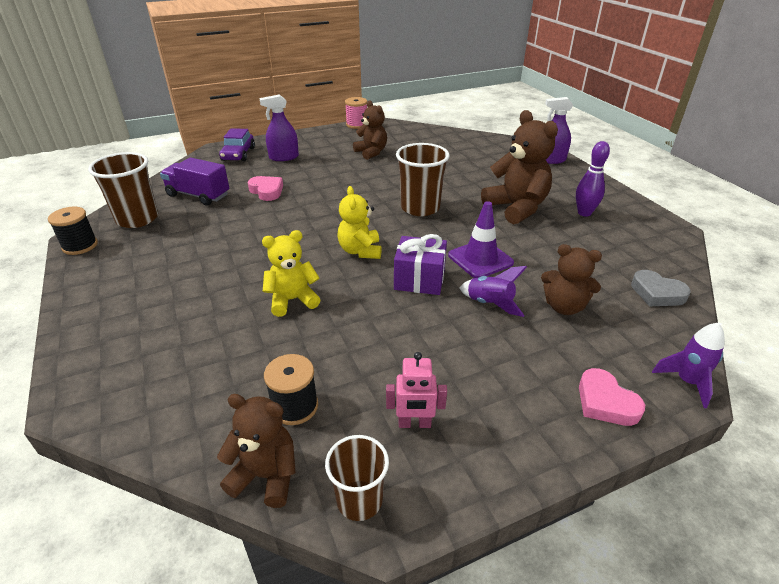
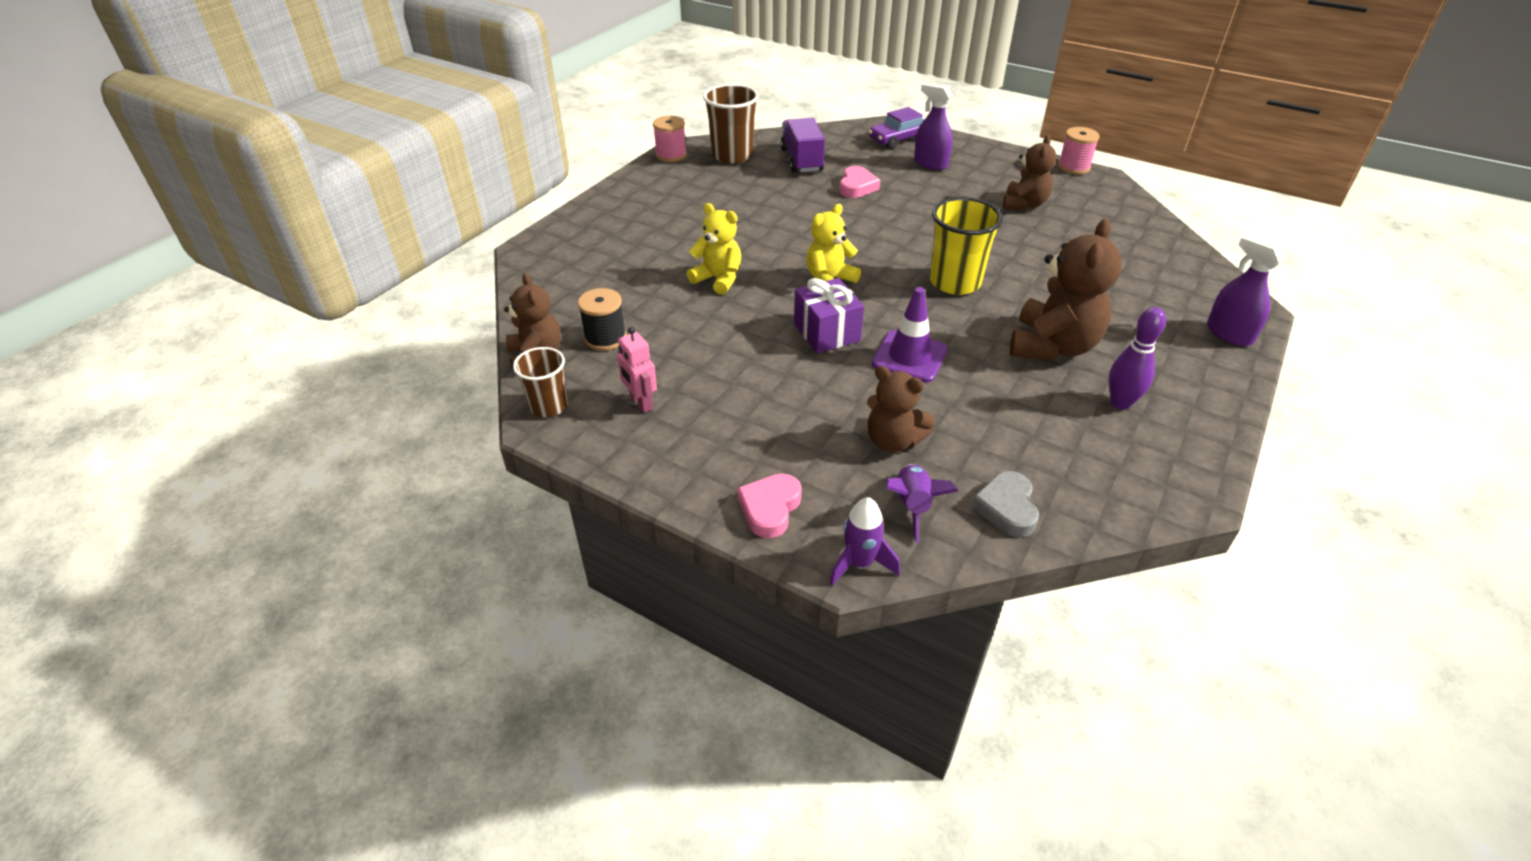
camera: 55 degrees right, 5 degrees up
black spool [48,207,98,255] -> pink spool [653,116,687,162]
brown cup [396,143,450,216] -> yellow cup [930,197,1003,295]
purple rocket [459,266,527,317] -> purple rocket moved to [886,464,958,543]
brown teddy bear [541,244,602,315] -> brown teddy bear turned 45 degrees counterclockwise [867,366,935,452]

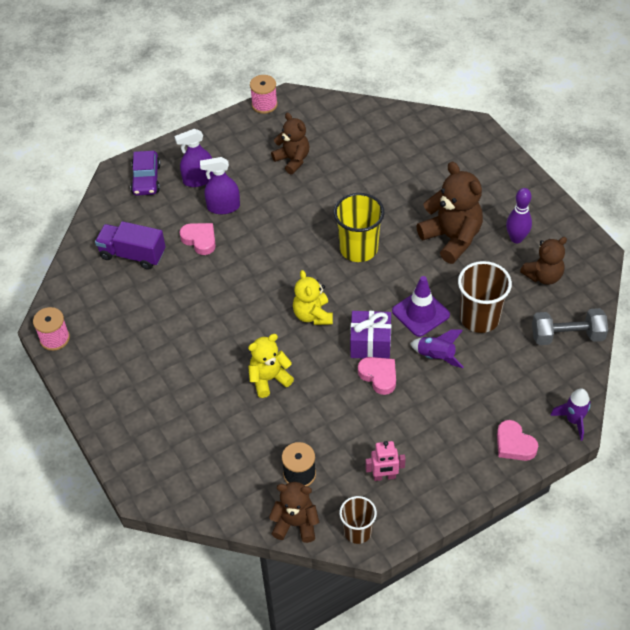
camera: 60 degrees left, 10 degrees up
brown cup [703,84,759,164] -> brown cup moved to [458,261,512,333]
brown teddy bear [867,366,935,452] -> brown teddy bear moved to [520,237,567,285]
purple rocket [886,464,958,543] -> purple rocket moved to [410,329,464,368]
grey heart [971,471,1039,538] -> grey dumbbell [532,308,608,345]
purple spray bottle [1207,235,1285,346] -> purple spray bottle moved to [200,157,240,214]
none -> pink heart [358,357,396,395]

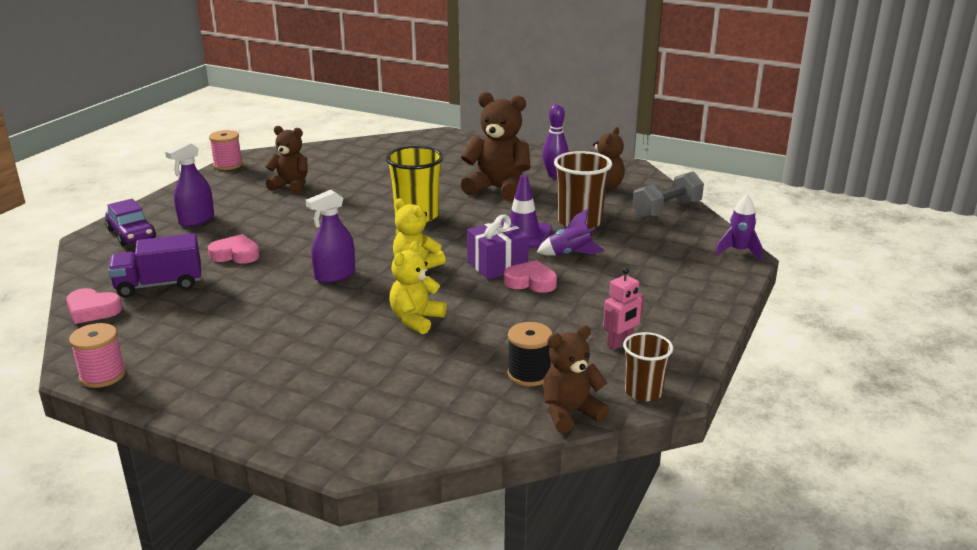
camera: 35 degrees left, 25 degrees down
purple spray bottle [200,157,240,214] -> purple spray bottle moved to [306,190,355,283]
pink heart [497,420,538,461] -> pink heart moved to [66,288,122,324]

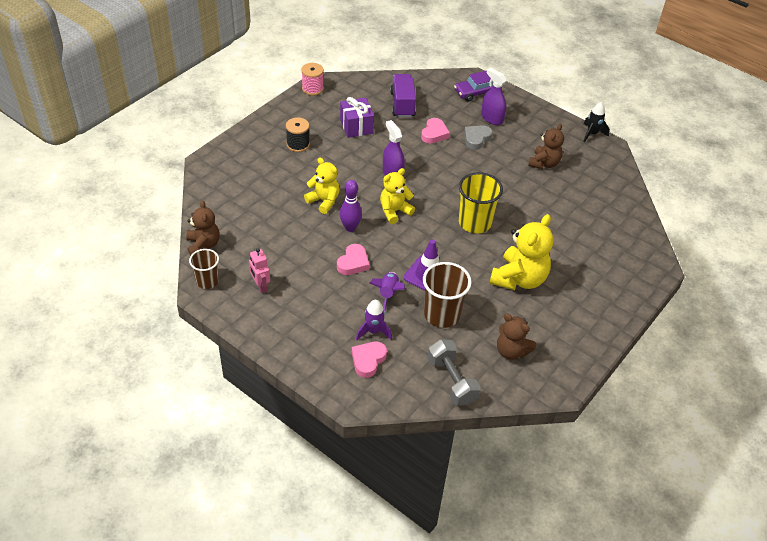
camera: 100 degrees right, 20 degrees up
pink heart [66,288,122,324] -> pink heart moved to [352,342,387,378]
pink spool [209,130,243,170] -> black rocket [583,102,610,143]
brown teddy bear [461,92,531,201] -> yellow teddy bear [489,214,553,290]
purple gift [467,215,529,280] -> purple gift moved to [340,97,374,138]
black spool [507,322,552,387] -> black spool moved to [286,117,310,152]
purple bowling pin [542,104,568,178] -> purple bowling pin moved to [340,180,362,232]
purple rocket [715,194,763,260] -> purple rocket moved to [356,300,392,340]
none -> grey heart [464,125,493,150]

